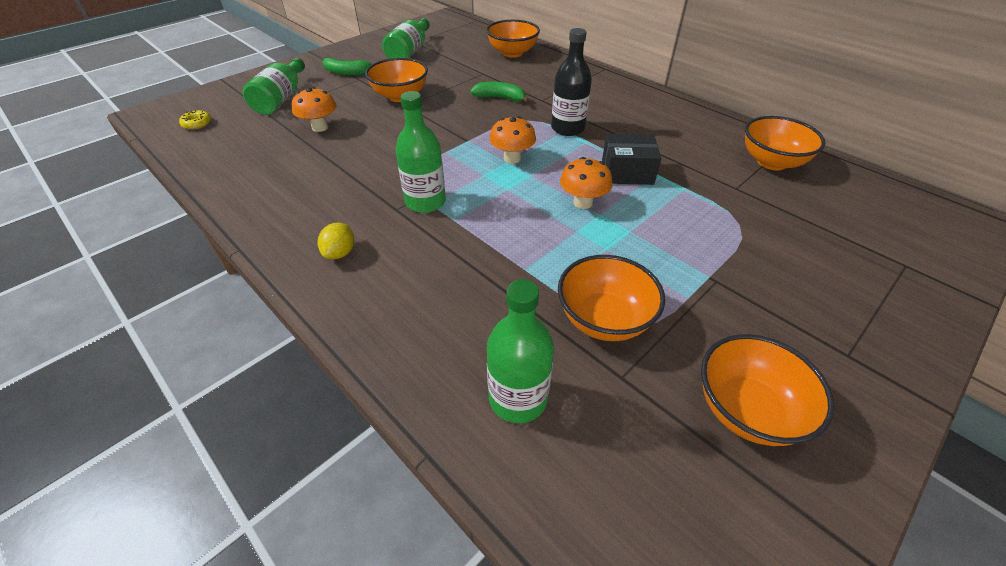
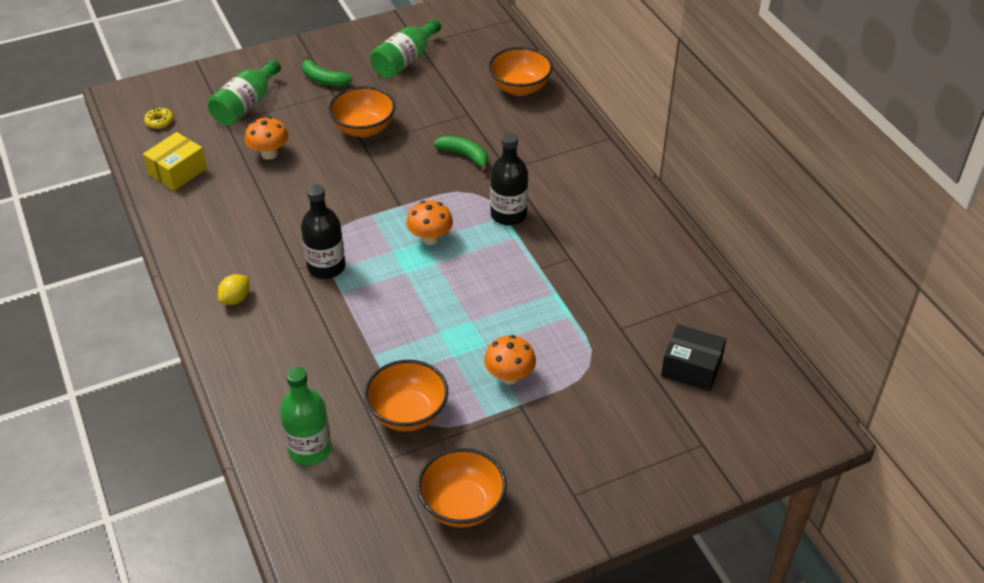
camera: 20 degrees right, 0 degrees up
green bottle [396,91,446,213] -> black bottle [301,184,346,279]
orange mushroom [560,157,613,209] -> orange mushroom moved to [484,335,536,385]
black box [602,134,661,185] -> black box moved to [661,324,726,391]
orange bowl [745,116,825,170] -> none
none -> yellow box [143,132,207,191]

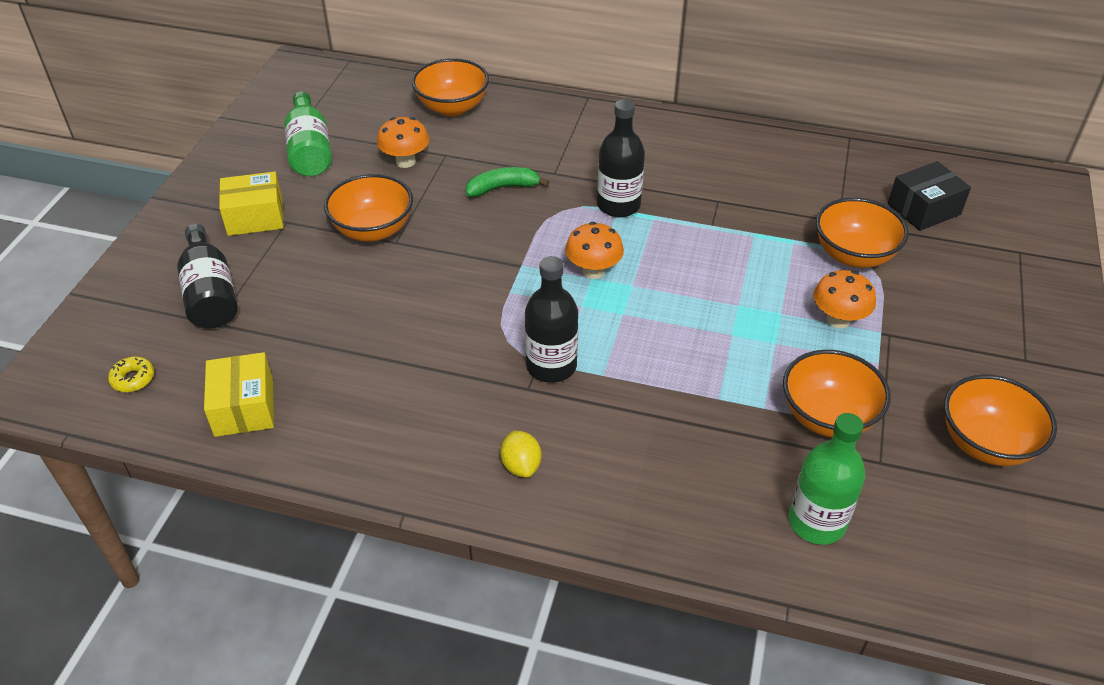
camera: 50 degrees left, 0 degrees up
green bottle [208,59,281,126] -> black bottle [177,224,238,329]
orange mushroom [245,117,288,160] -> orange mushroom moved to [377,117,429,168]
green banana [302,55,353,87] -> yellow box [219,172,284,236]
none -> orange bowl [816,198,909,268]

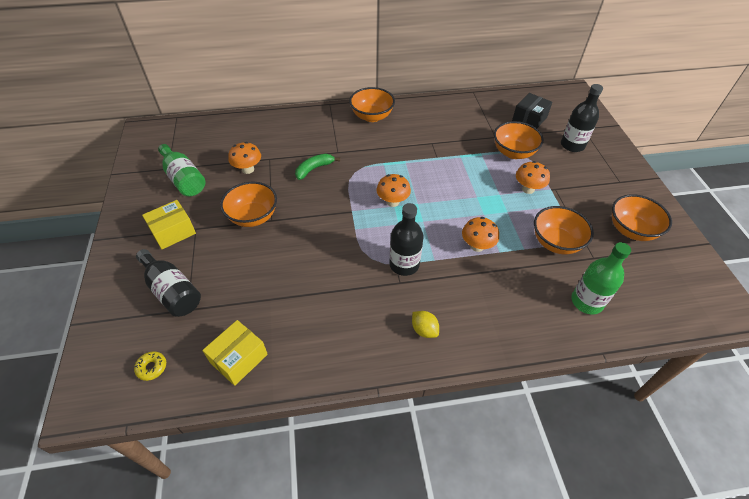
camera: 25 degrees left, 5 degrees up
yellow box [204,352,274,437] -> yellow box turned 75 degrees clockwise [202,320,268,386]
orange bowl [412,58,489,116] -> orange bowl moved to [349,87,395,122]
black bottle [597,99,645,217] -> black bottle moved to [561,84,603,152]
none -> orange mushroom [462,217,499,252]

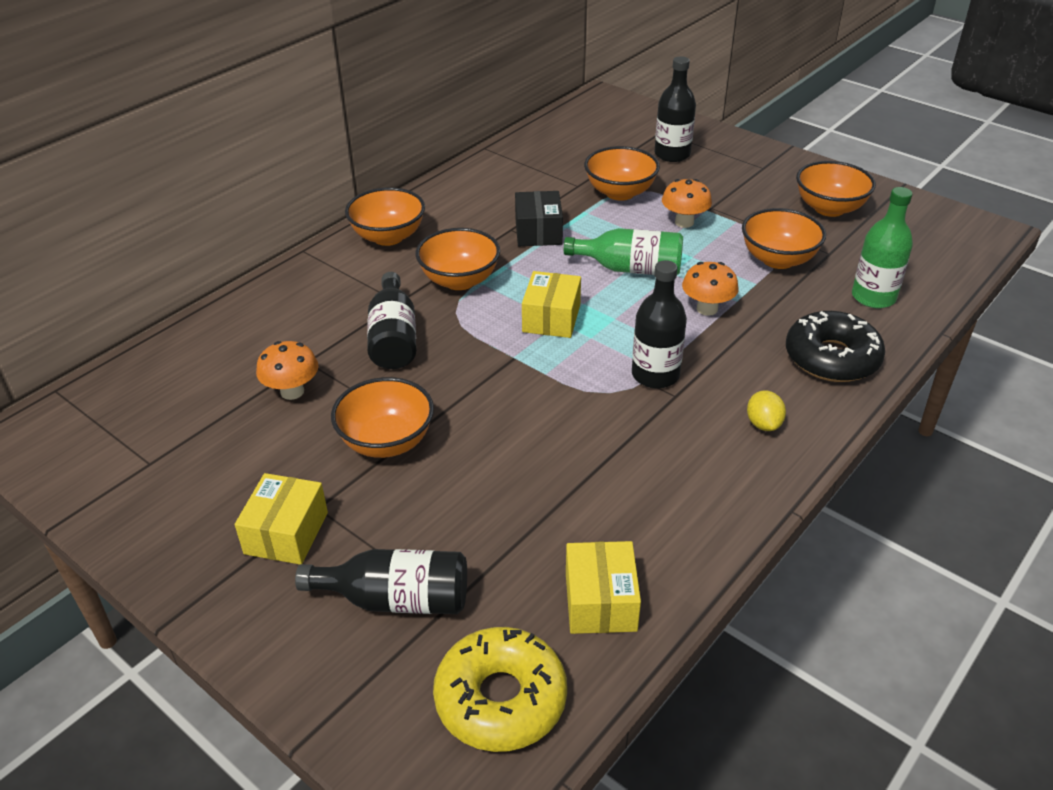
camera: 40 degrees left, 10 degrees down
yellow donut [134,351,166,381] -> yellow donut [433,627,567,752], size x2.37
green bottle [158,144,206,196] -> green bottle moved to [564,228,683,275]
green banana [295,154,340,180] -> black bottle [367,272,416,369]
orange mushroom [376,174,411,207] -> yellow box [522,271,581,338]
yellow lemon [412,311,439,338] -> yellow lemon turned 75 degrees clockwise [747,391,786,431]
black box [512,93,553,128] -> black box moved to [515,191,563,246]
none -> orange bowl [416,228,500,290]
none -> black donut [786,311,885,382]

